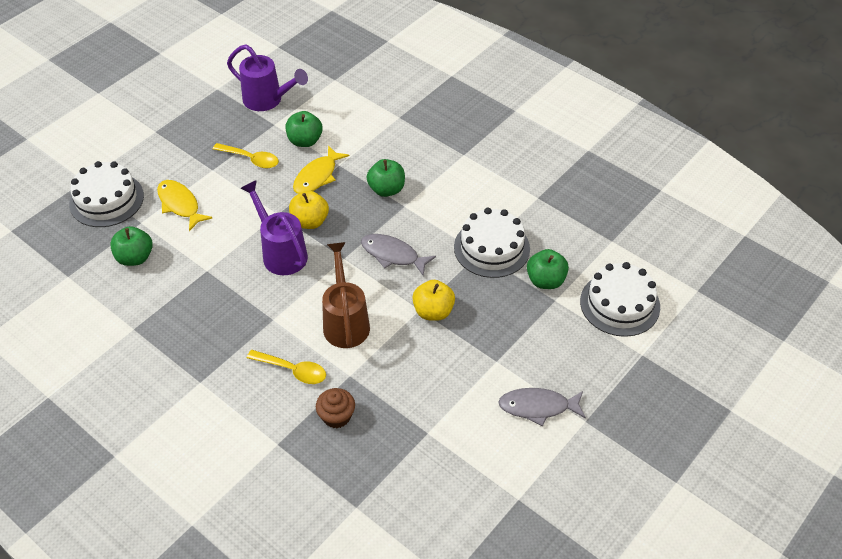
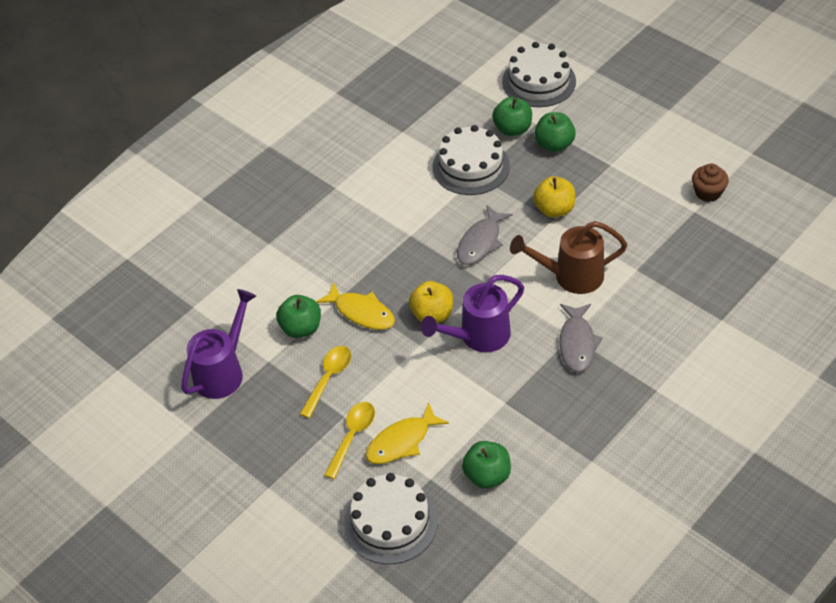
camera: 85 degrees left, 0 degrees up
yellow spoon [247,350,326,384] -> yellow spoon moved to [324,402,375,479]
brown cupcake [316,388,355,428] -> brown cupcake moved to [692,163,729,202]
green apple [367,159,405,197] -> green apple moved to [535,112,576,152]
grey fish [498,388,586,426] -> grey fish moved to [559,304,603,373]

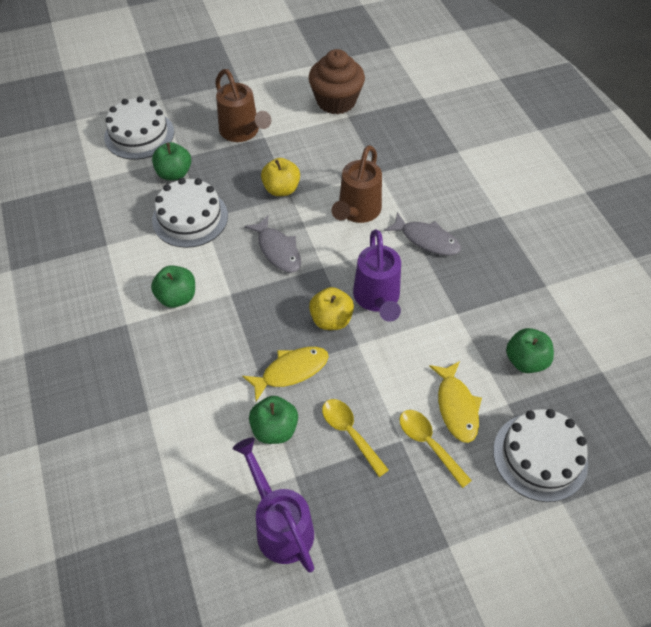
camera: 65 degrees left, 5 degrees up
green apple [535,112,576,152] -> green apple moved to [151,265,195,308]
brown cupcake [692,163,729,202] -> brown cupcake [309,49,365,114], size x1.81
none -> brown watering can [215,69,271,142]

